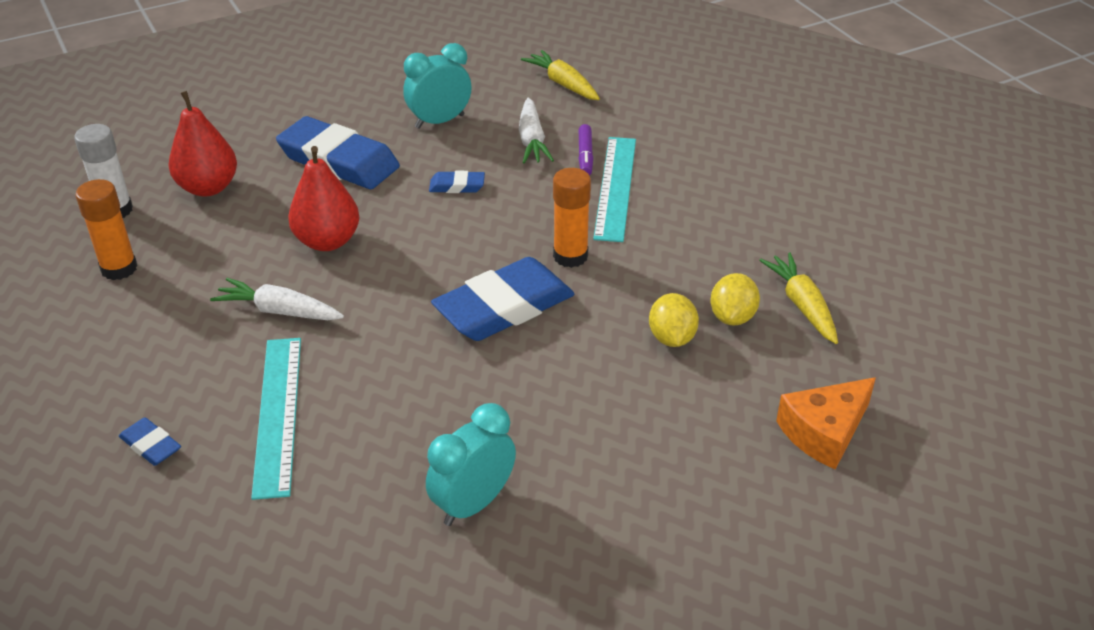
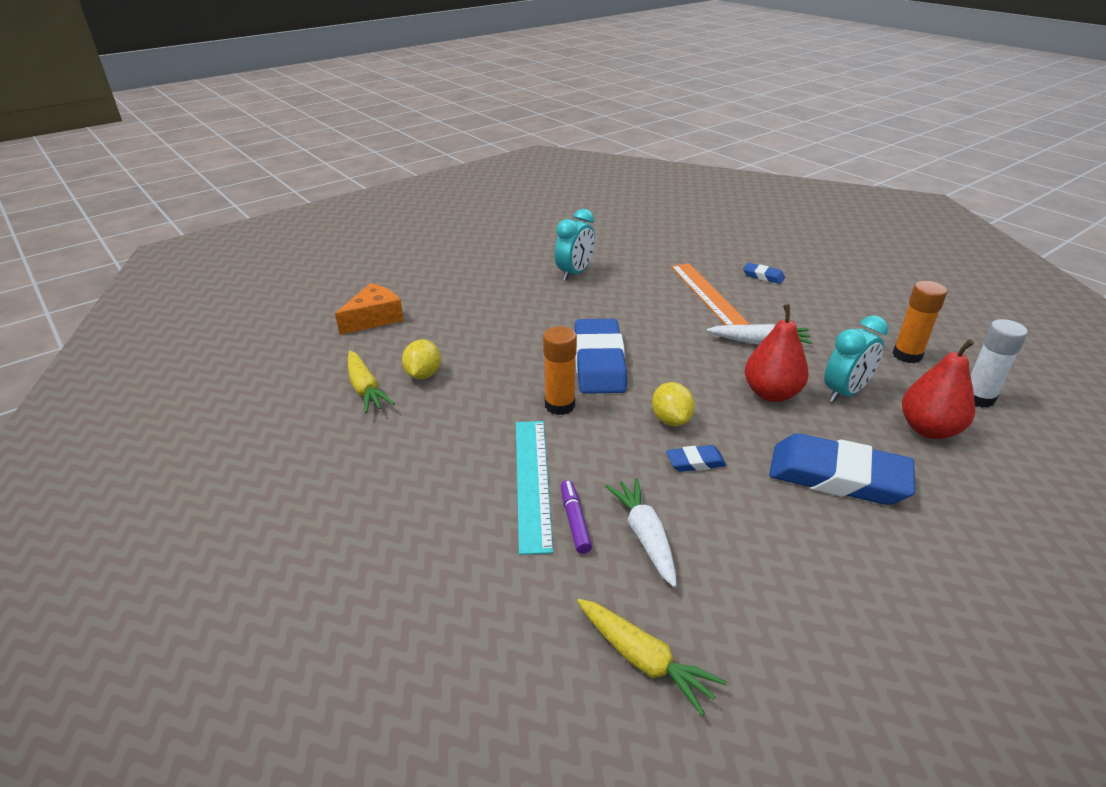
camera: 170 degrees right, 5 degrees down
turquoise ruler [251,338,301,500] -> orange ruler [671,263,750,325]
turquoise clock [403,43,472,129] -> turquoise clock moved to [824,315,888,403]
blue eraser [431,257,575,341] -> blue eraser turned 45 degrees counterclockwise [575,319,627,394]
yellow lemon [649,293,699,347] -> yellow lemon moved to [652,382,695,426]

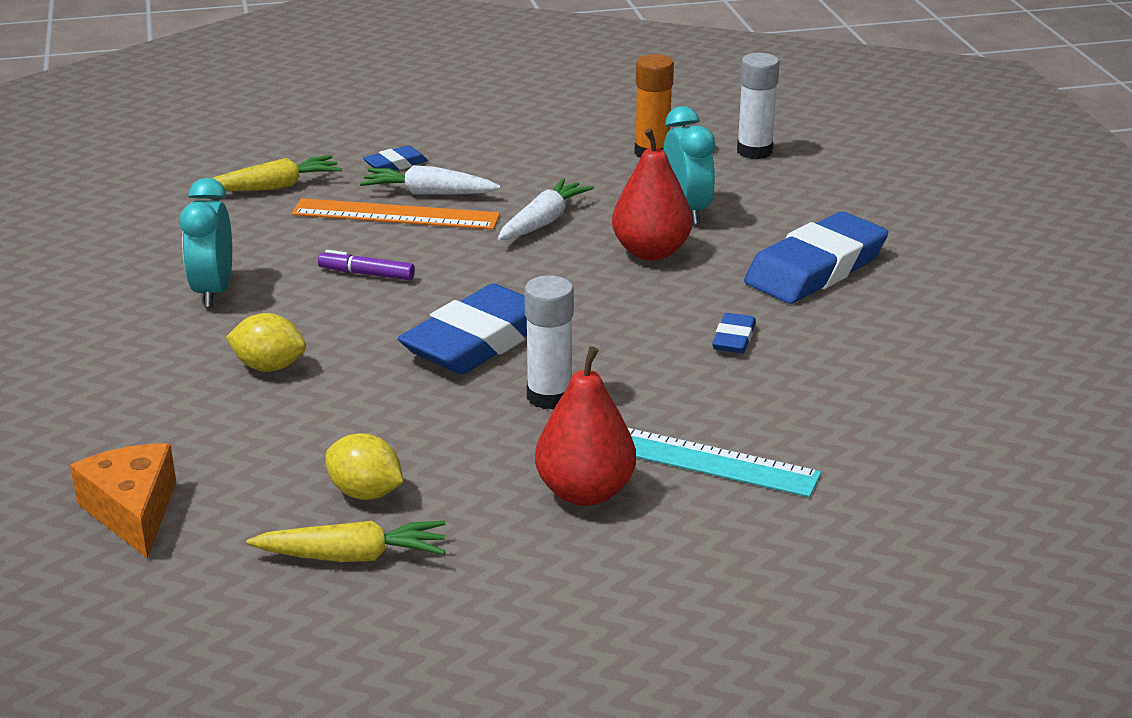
camera: 65 degrees left, 5 degrees down
orange glue stick [543,326,577,415] -> white glue stick [525,275,574,409]
turquoise clock [554,209,595,281] -> turquoise clock turned 150 degrees counterclockwise [180,178,232,307]
purple marker [561,480,592,554] -> purple marker moved to [318,250,415,280]
blue eraser [575,319,627,394] -> blue eraser turned 75 degrees counterclockwise [398,283,527,374]
yellow carrot [577,599,727,716] -> yellow carrot moved to [212,155,342,191]
white carrot [605,478,677,587] -> white carrot moved to [360,165,501,195]
yellow lemon [652,382,695,426] -> yellow lemon moved to [226,313,306,372]
red pear [902,339,975,439] -> red pear moved to [535,346,636,506]

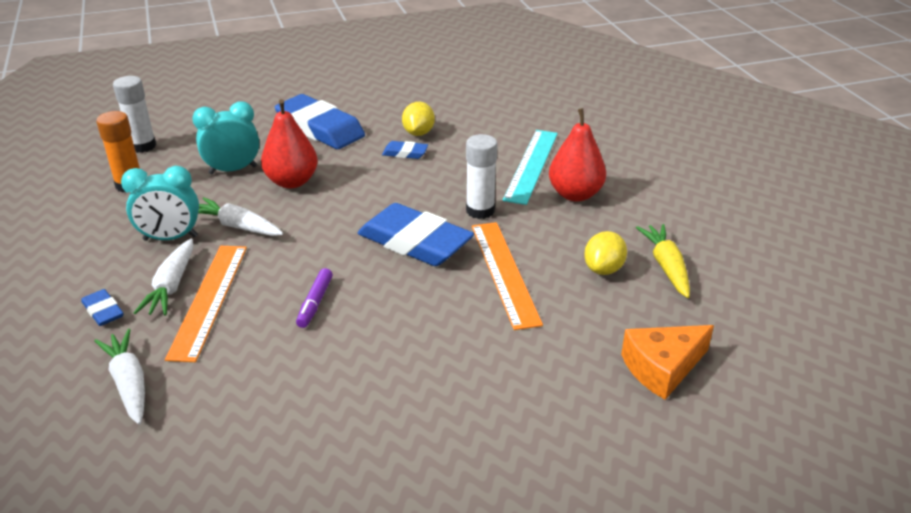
camera: 95 degrees left, 5 degrees up
turquoise clock [180,178,232,307] -> turquoise clock moved to [121,166,199,241]
yellow carrot [212,155,342,191] -> white carrot [94,329,145,425]
yellow lemon [226,313,306,372] -> yellow lemon moved to [402,102,435,136]
none -> orange ruler [472,222,543,330]

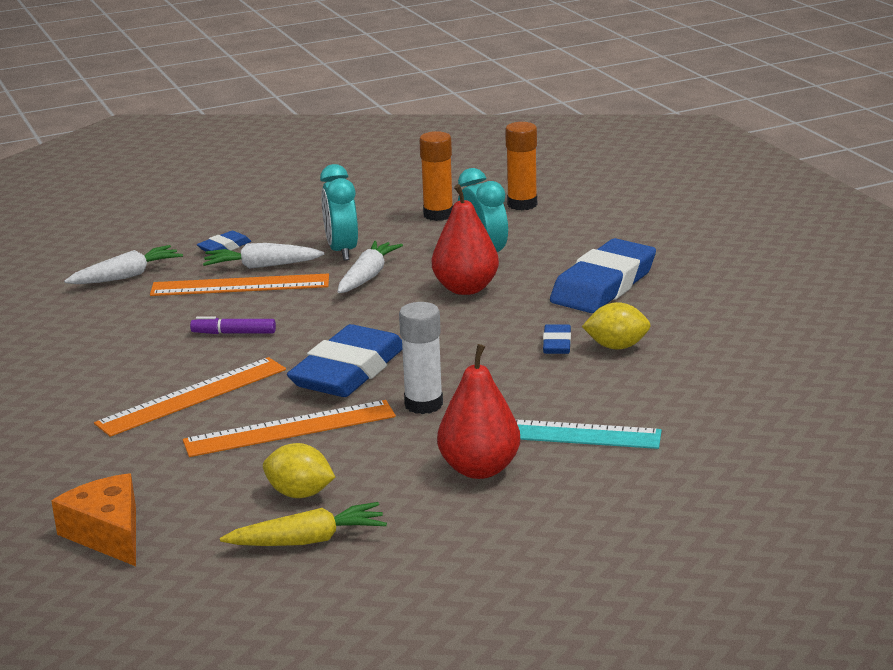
camera: 85 degrees right, 10 degrees down
white glue stick [113,76,156,153] -> orange glue stick [505,122,537,210]
none -> orange ruler [94,357,286,437]

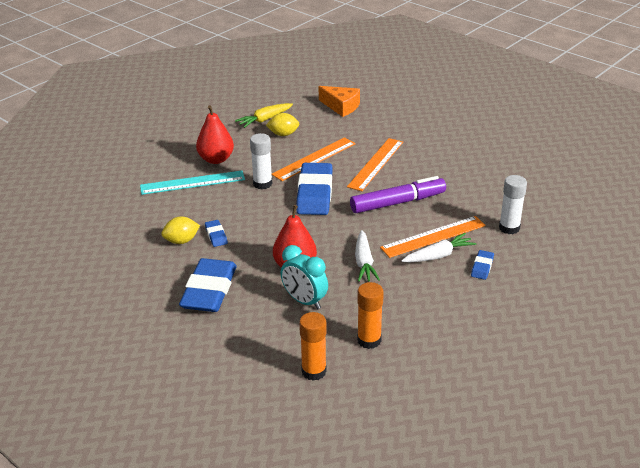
camera: 155 degrees right, 10 degrees up
white carrot [64,245,183,284] -> white glue stick [499,175,527,234]
purple marker [190,316,276,334] -> purple marker [350,176,446,213], size x2.06
turquoise clock [320,164,358,261] -> none

